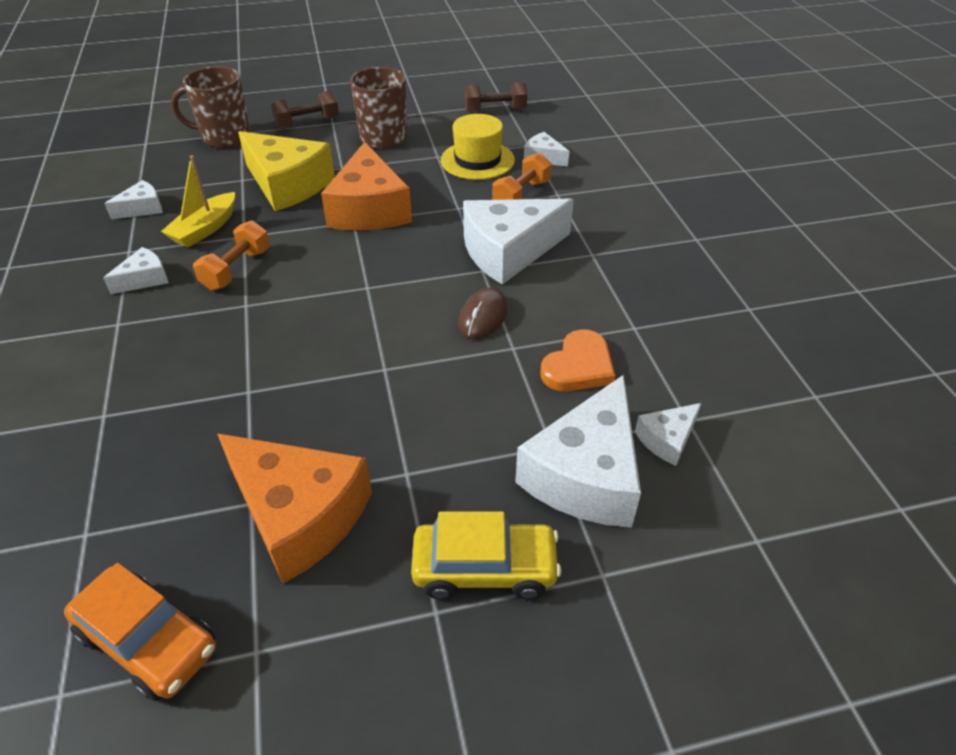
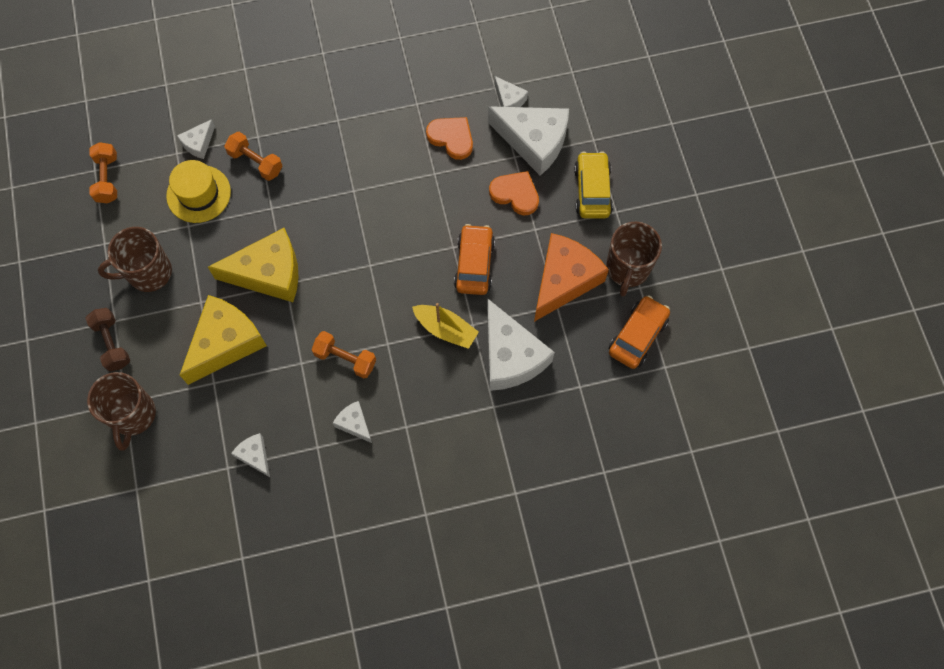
camera: 90 degrees left, 25 degrees up
yellow boat [161,155,235,248] -> yellow boat moved to [412,303,479,349]
orange cheese [321,142,412,230] -> yellow cheese [208,228,299,302]
brown mouse [458,288,508,339] -> none
white cheese [463,199,574,285] -> white cheese moved to [487,298,555,391]
brown dumbbell [464,82,527,112] -> orange dumbbell [90,142,117,203]
none -> orange car [454,224,495,295]
none -> orange heart [489,171,539,215]
none -> brown mug [606,222,662,297]

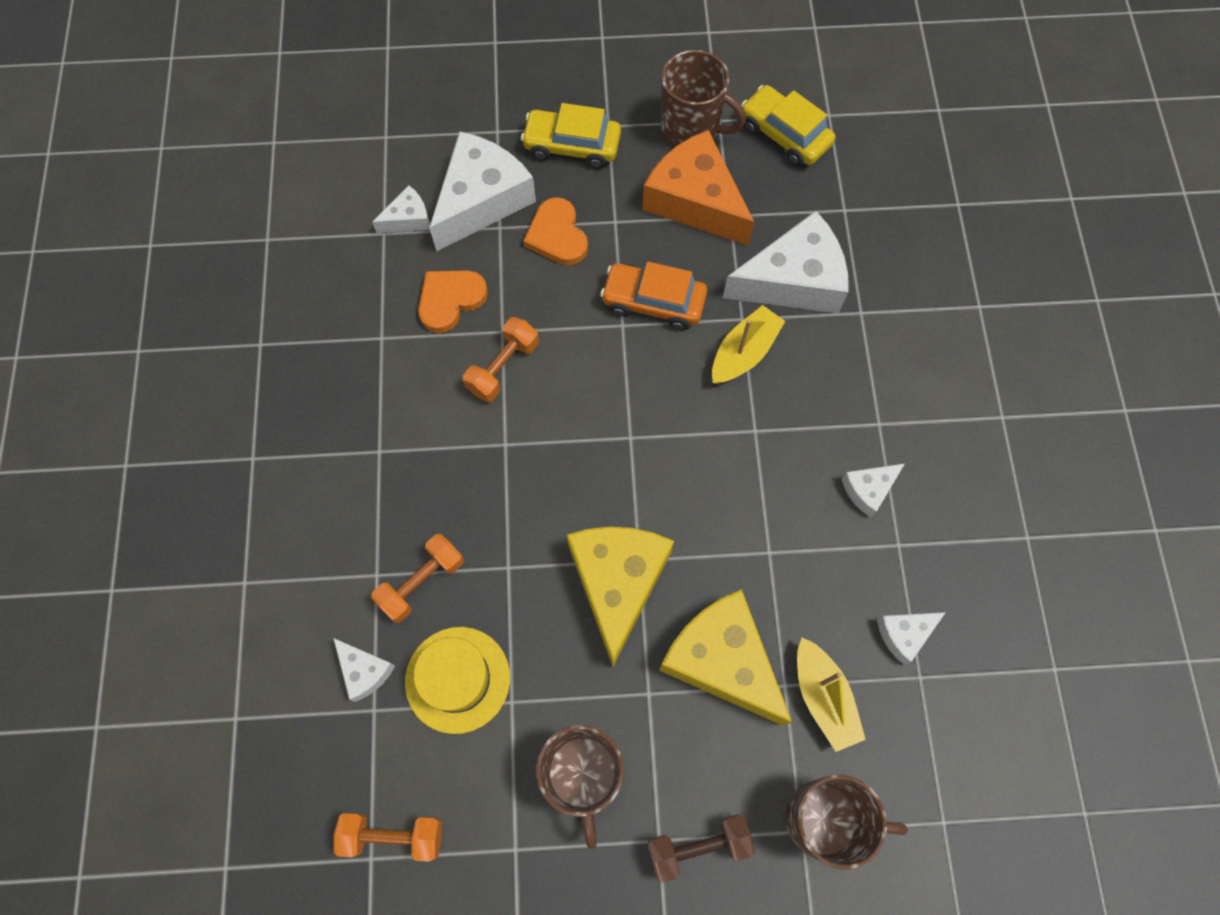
camera: 80 degrees left, 0 degrees up
orange dumbbell [311,331,376,378] -> orange dumbbell moved to [463,317,539,402]
orange heart [489,171,539,215] -> orange heart turned 60 degrees counterclockwise [523,197,588,265]
orange car [609,295,670,369] -> yellow car [741,85,835,167]
none -> yellow boat [797,638,866,752]

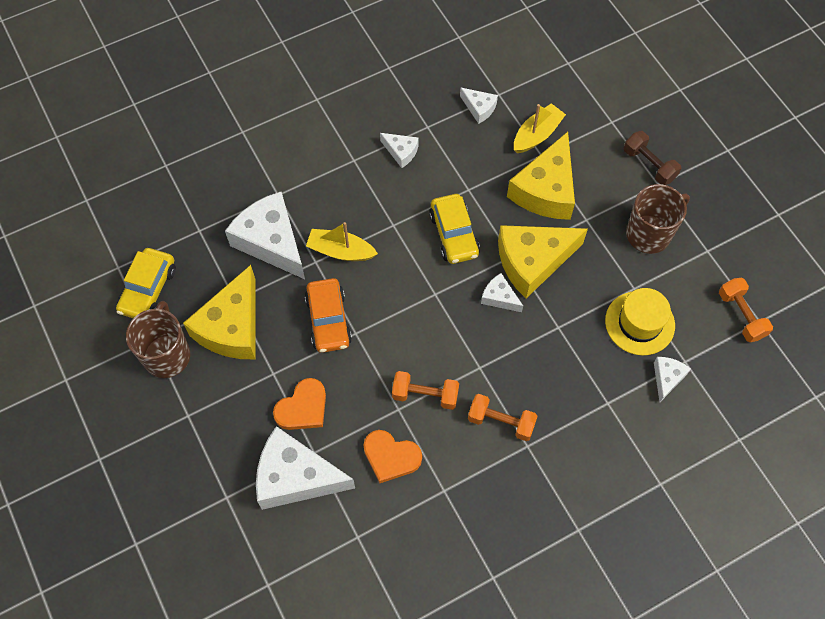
camera: 115 degrees left, 5 degrees down
orange dumbbell [371,534,464,623] -> orange dumbbell moved to [468,394,538,441]
white cheese [372,186,430,233] -> white cheese moved to [481,273,523,312]
yellow car [521,103,621,169] -> yellow car moved to [429,194,480,264]
orange cheese [642,130,754,245] -> yellow cheese [183,265,255,359]
brown mug [785,775,908,869] -> none

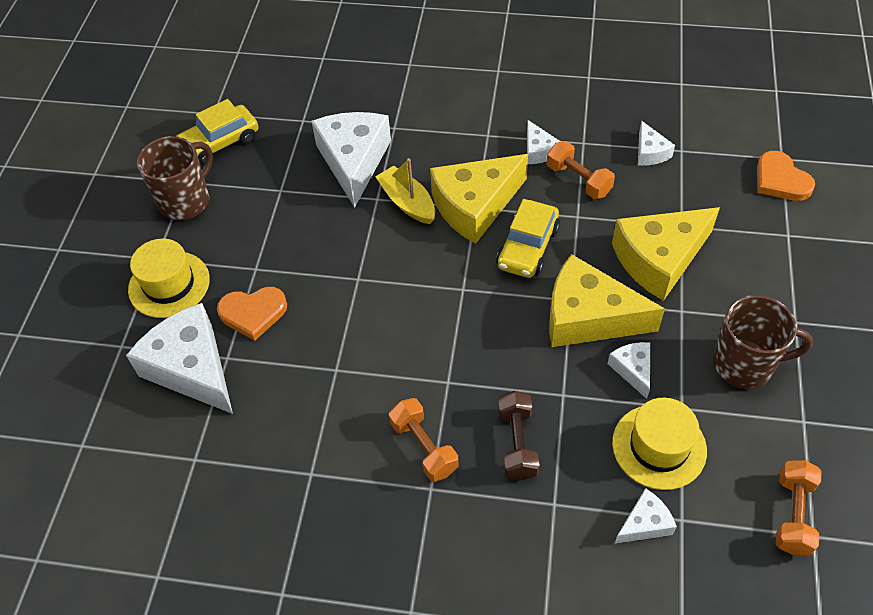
camera: 40 degrees right, 10 degrees down
yellow cheese [183,265,255,359] -> yellow cheese moved to [430,154,528,244]
orange car [305,278,352,353] -> none
orange heart [363,430,422,483] -> orange heart moved to [757,151,815,201]
orange dumbbell [392,371,459,410] -> orange dumbbell moved to [547,141,615,199]
white cheese [481,273,523,312] -> white cheese moved to [608,342,650,399]
yellow boat [514,103,566,153] -> none
brown dumbbell [624,131,681,185] -> brown dumbbell moved to [498,391,539,480]
none -> yellow hat [128,239,210,318]

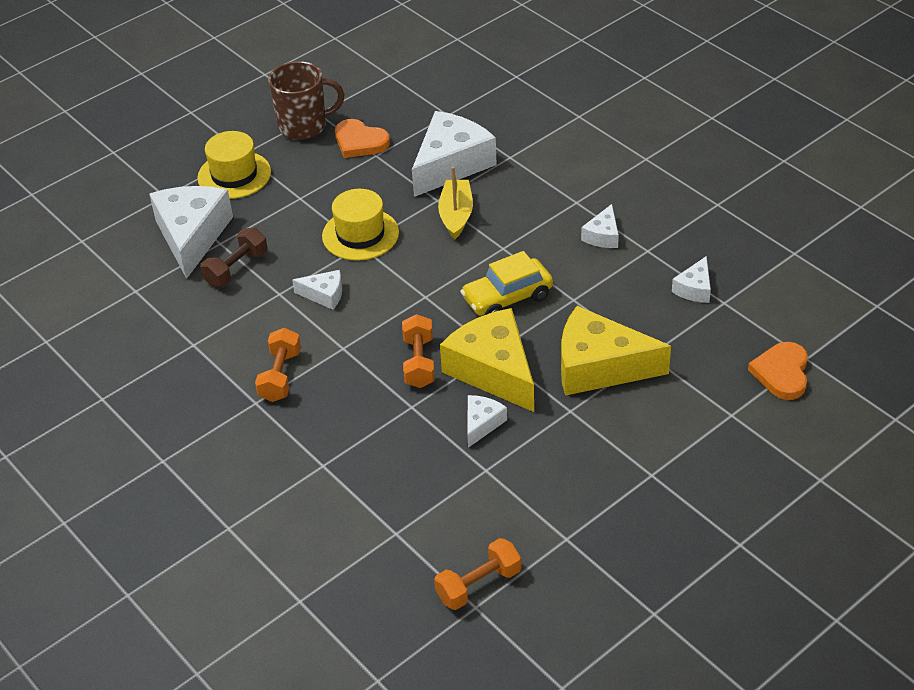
camera: 40 degrees right, 10 degrees down
yellow car [177,99,259,165] -> none
orange heart [217,287,287,341] -> orange heart moved to [335,119,390,158]
yellow cheese [430,154,528,244] -> none
brown dumbbell [498,391,539,480] -> brown dumbbell moved to [200,228,268,287]
orange dumbbell [547,141,615,199] -> orange dumbbell moved to [402,314,435,388]
yellow hat [612,398,707,490] -> yellow hat moved to [322,189,399,261]
white cheese [615,488,677,544] -> white cheese moved to [292,270,342,310]
brown mug [713,295,813,389] -> none

